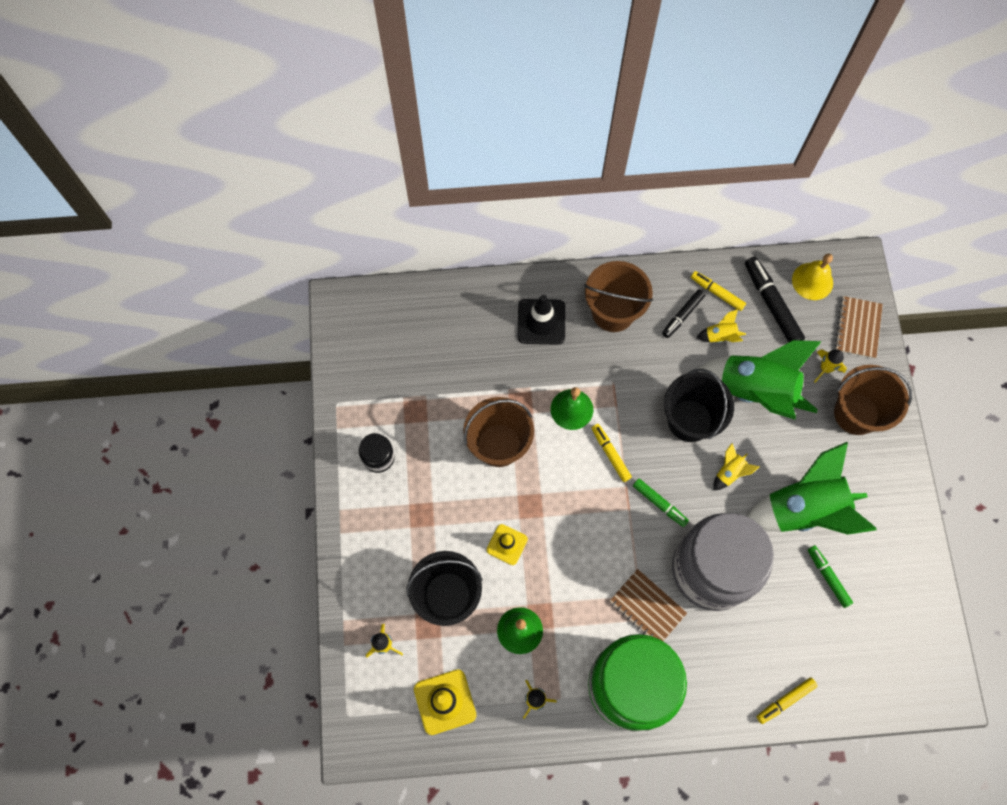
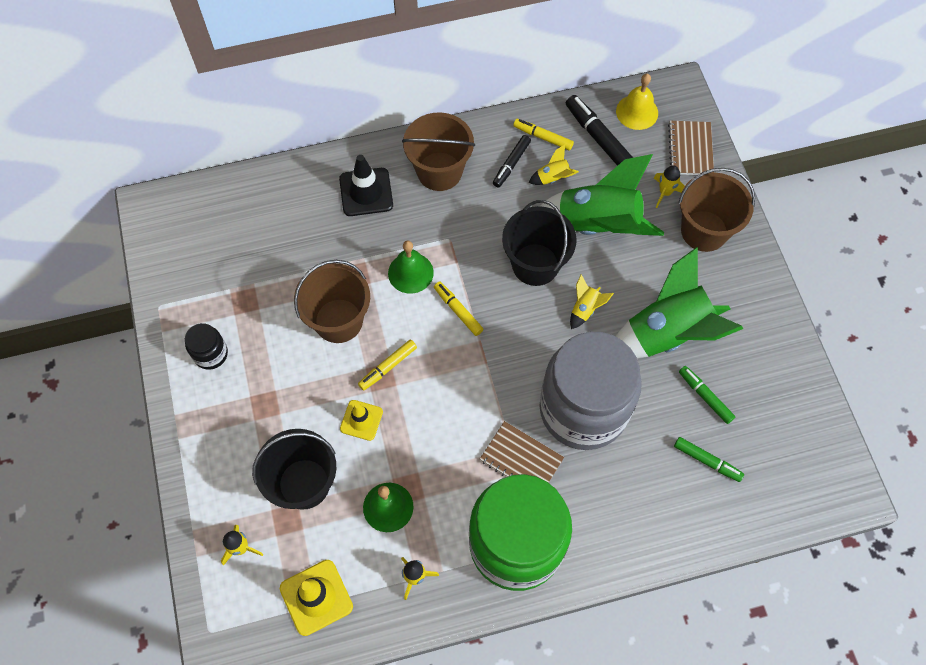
camera: 10 degrees left, 5 degrees down
green marker [633,479,689,527] -> green marker moved to [674,437,744,482]
yellow marker [757,678,817,724] -> yellow marker moved to [358,340,417,391]

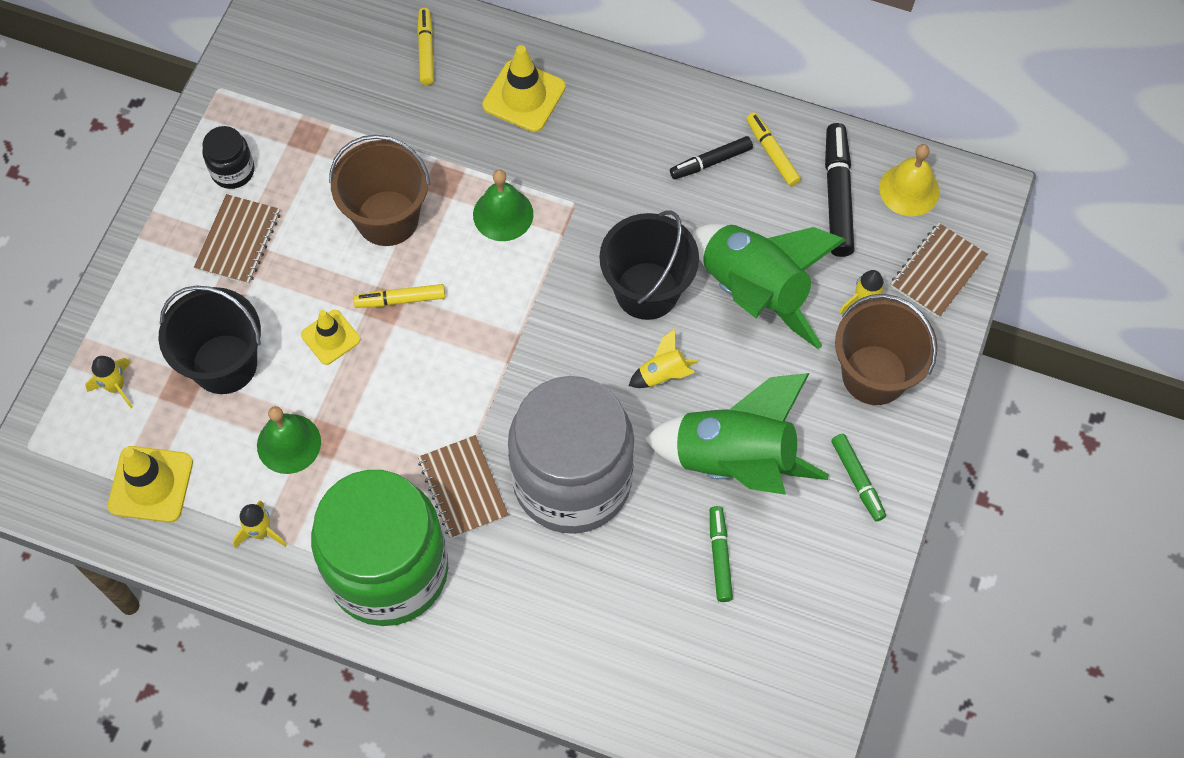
camera: 35 degrees right, 0 degrees up
black traffic cone [339,155,393,216] -> yellow traffic cone [482,45,566,132]
brown bucket [402,112,475,191] -> none
yellow marker [434,281,483,336] -> yellow marker moved to [417,8,434,85]
yellow rocket [529,145,579,185] -> none
green marker [674,437,744,482] -> green marker moved to [831,434,886,522]
none -> brown notebook [194,194,280,284]

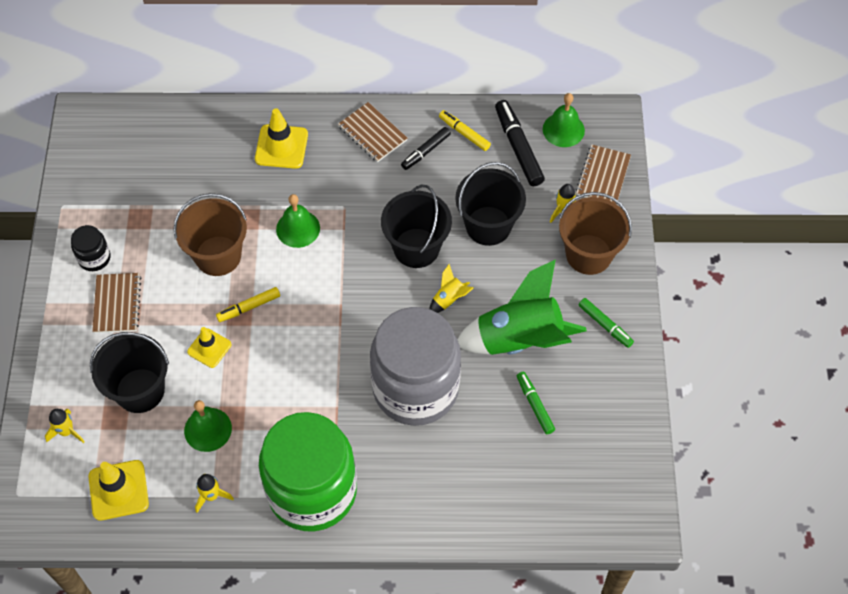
camera: 20 degrees left, 5 degrees down
yellow marker [417,8,434,85] -> none
brown notebook [418,435,509,539] -> brown notebook moved to [338,102,408,162]
green rocket [693,224,846,349] -> black bucket [455,162,526,246]
yellow bell [879,144,940,216] -> green bell [543,93,585,147]

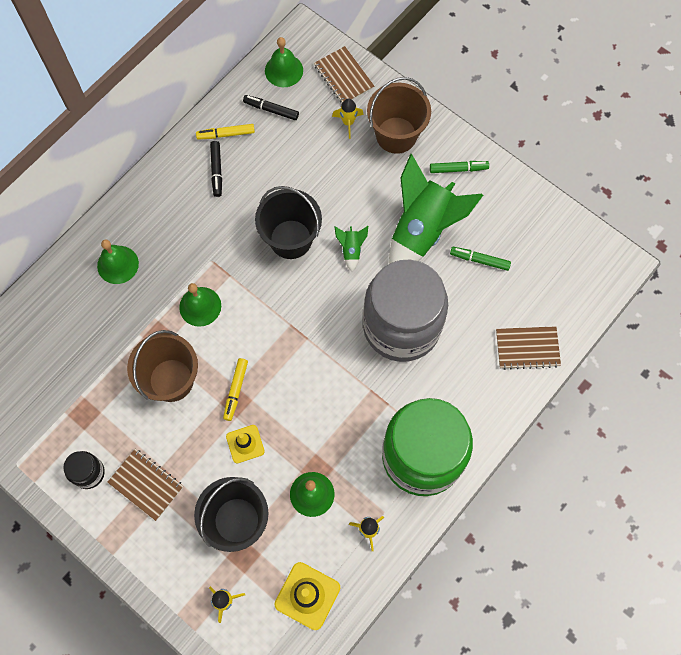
camera: 50 degrees left, 10 degrees up
yellow traffic cone [255,108,308,169] -> green bell [97,240,139,284]
brown notebook [338,102,408,162] -> brown notebook moved to [496,326,561,370]
yellow rocket [429,264,473,313] -> green rocket [334,226,368,272]
black bucket [455,162,526,246] -> none
black marker [495,100,545,186] -> black marker [243,95,299,120], size x0.62

